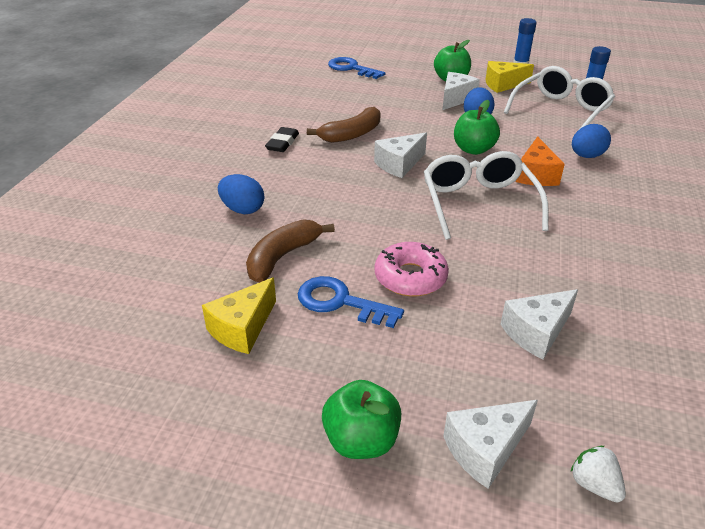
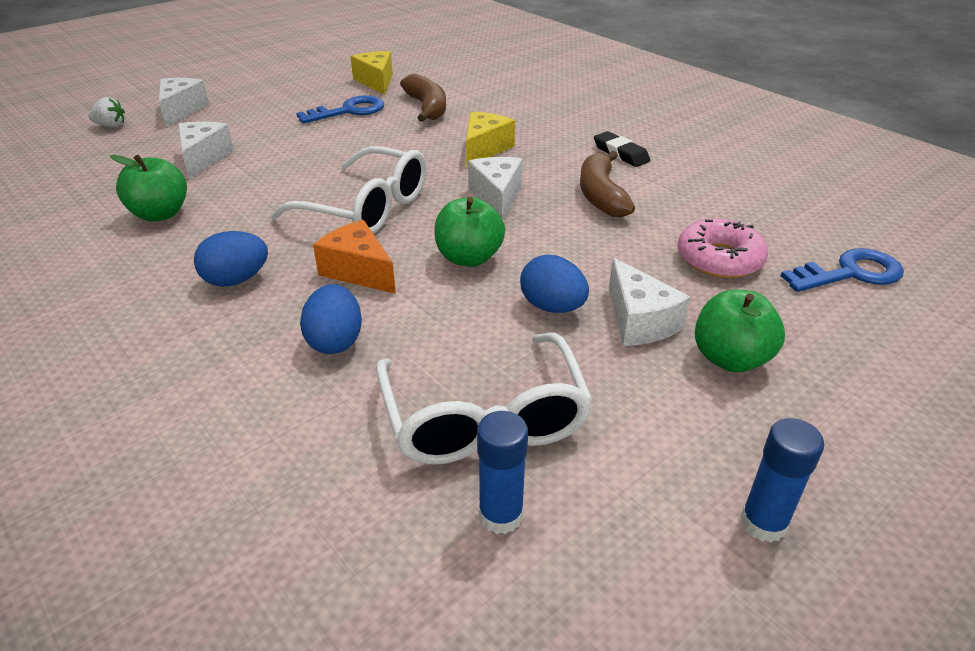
camera: 125 degrees right, 0 degrees up
blue egg [218,174,264,214] -> blue egg moved to [194,231,268,287]
green apple [322,380,401,459] -> green apple moved to [110,154,187,221]
pink donut [375,242,449,297] -> pink donut moved to [677,218,768,278]
yellow cheese [486,61,534,93] -> yellow cheese moved to [466,112,515,168]

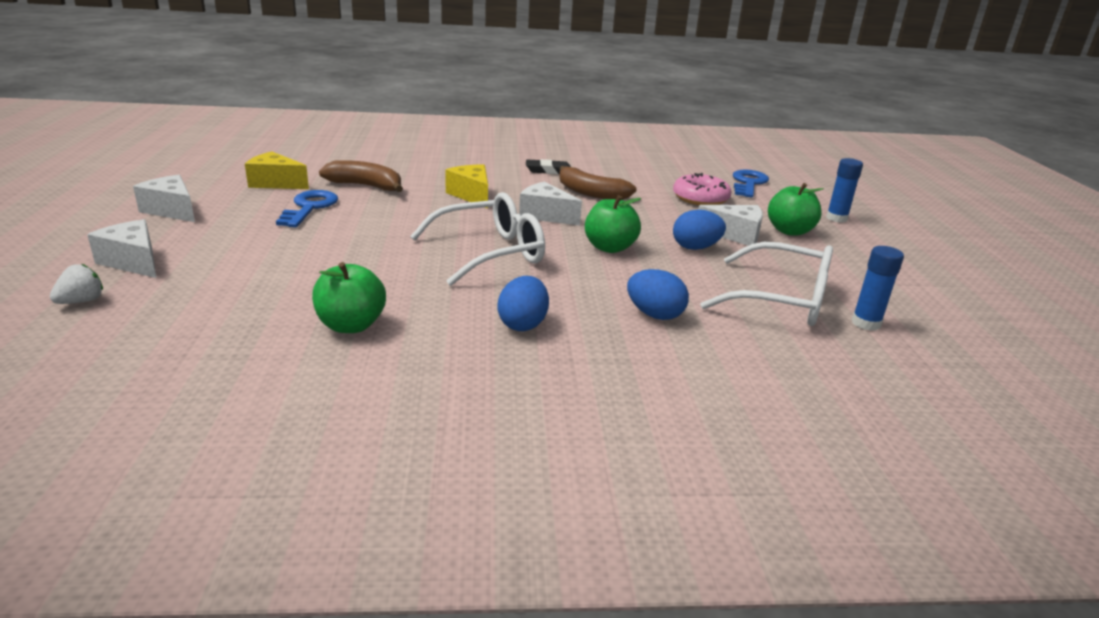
camera: 55 degrees left, 10 degrees down
white cheese [178,122,234,179] -> white cheese moved to [133,175,195,222]
orange cheese [313,220,396,294] -> none
blue glue stick [740,418,824,543] -> blue glue stick moved to [826,158,863,223]

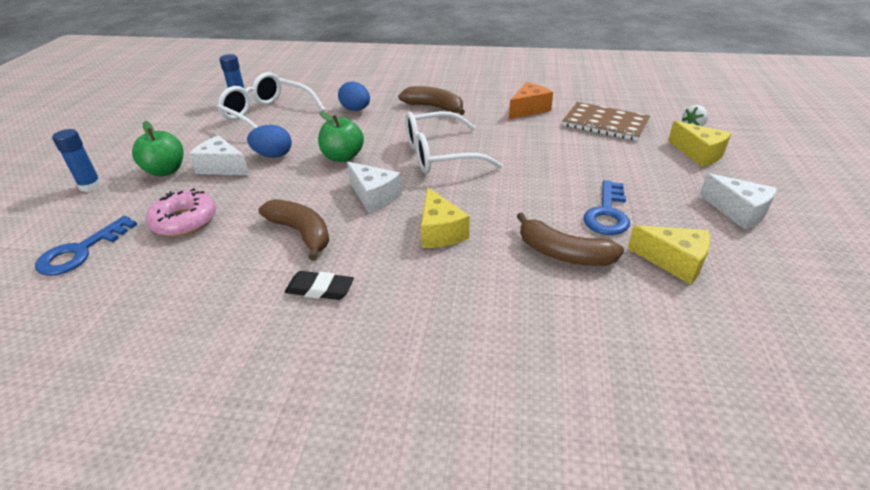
camera: 165 degrees left, 10 degrees up
white cheese [87,219,156,278] -> yellow cheese [668,121,731,167]
green apple [312,262,386,333] -> orange cheese [509,82,553,119]
blue egg [498,276,549,331] -> brown banana [398,86,465,115]
none -> brown notebook [562,102,650,141]

